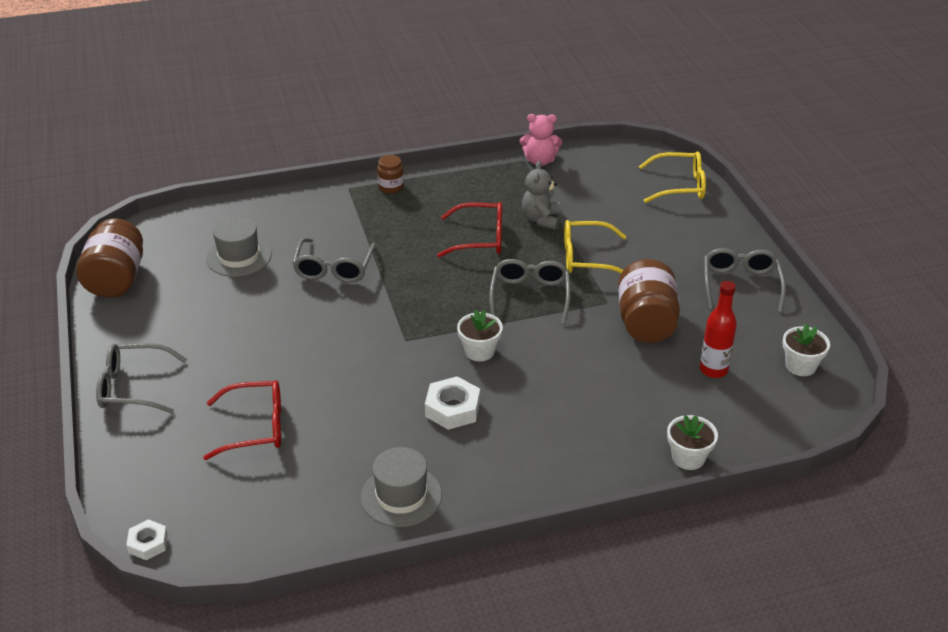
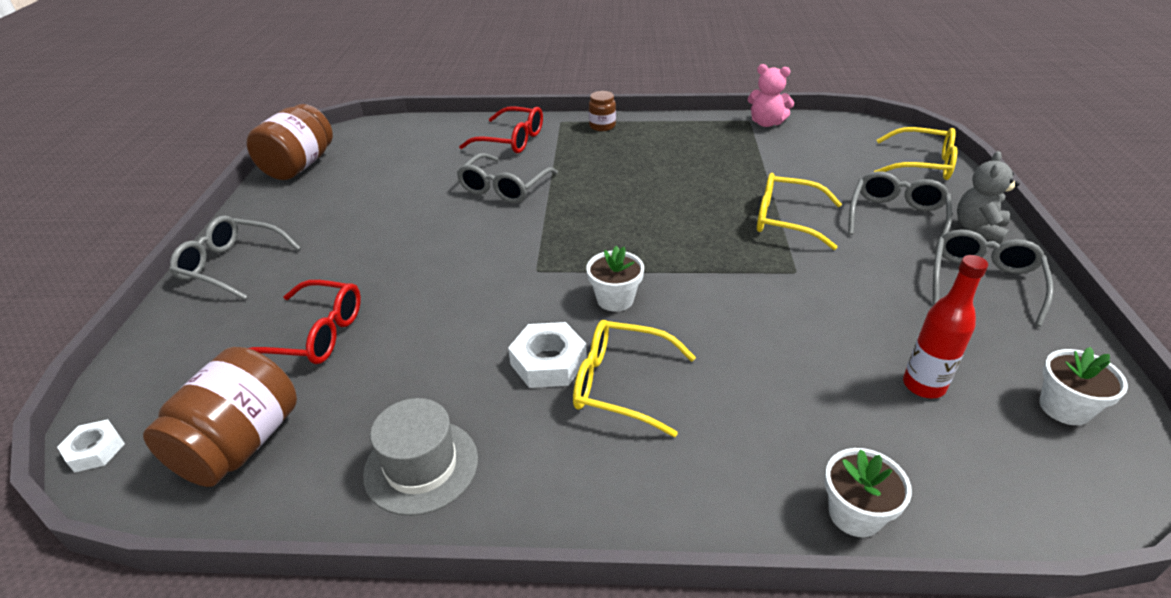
camera: 20 degrees right, 0 degrees up
grey hat [206,217,272,277] -> none
red glasses [437,202,502,258] -> red glasses moved to [459,106,543,153]
grey glasses [489,259,571,325] -> grey glasses moved to [848,171,952,251]
grey teddy bear [522,161,561,230] -> grey teddy bear moved to [957,151,1019,244]
brown jar [618,259,680,343] -> brown jar moved to [143,347,297,487]
none -> yellow glasses [573,320,696,437]

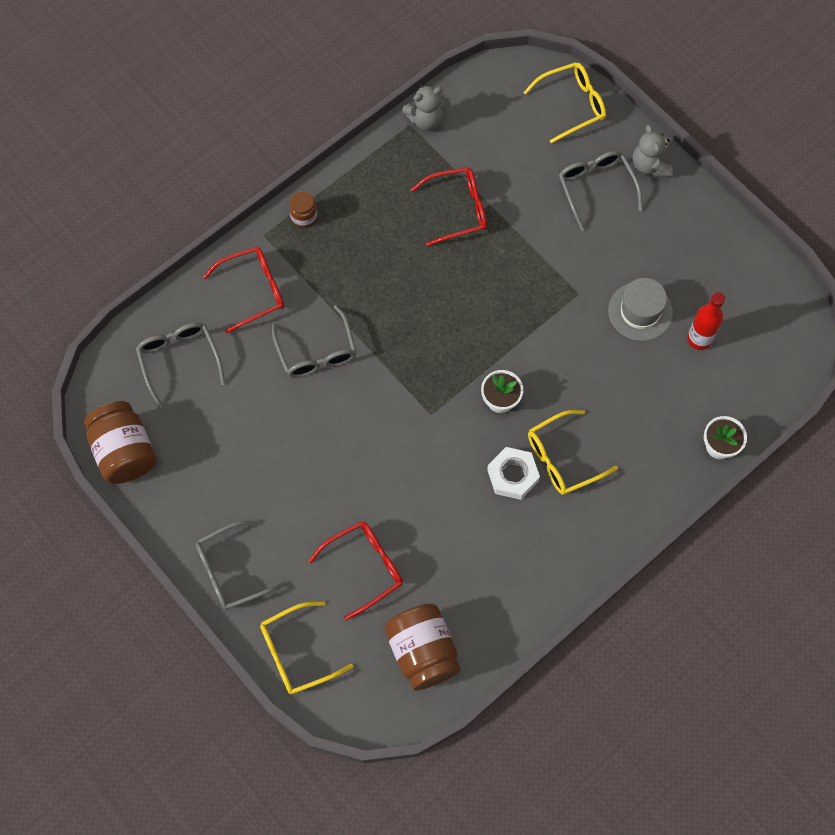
camera: 45 degrees left, 30 degrees up
white nut [57,419,125,472] -> none
grey hat [363,398,478,516] -> grey hat moved to [608,278,673,341]
pink teddy bear [748,64,794,127] -> grey teddy bear [402,85,445,131]
yellow glasses [757,173,842,250] -> yellow glasses moved to [260,602,353,694]
grey glasses [933,229,1054,327] -> grey glasses moved to [136,322,225,408]
white flower pot [1039,347,1128,425] -> none
none -> red glasses [411,167,487,246]

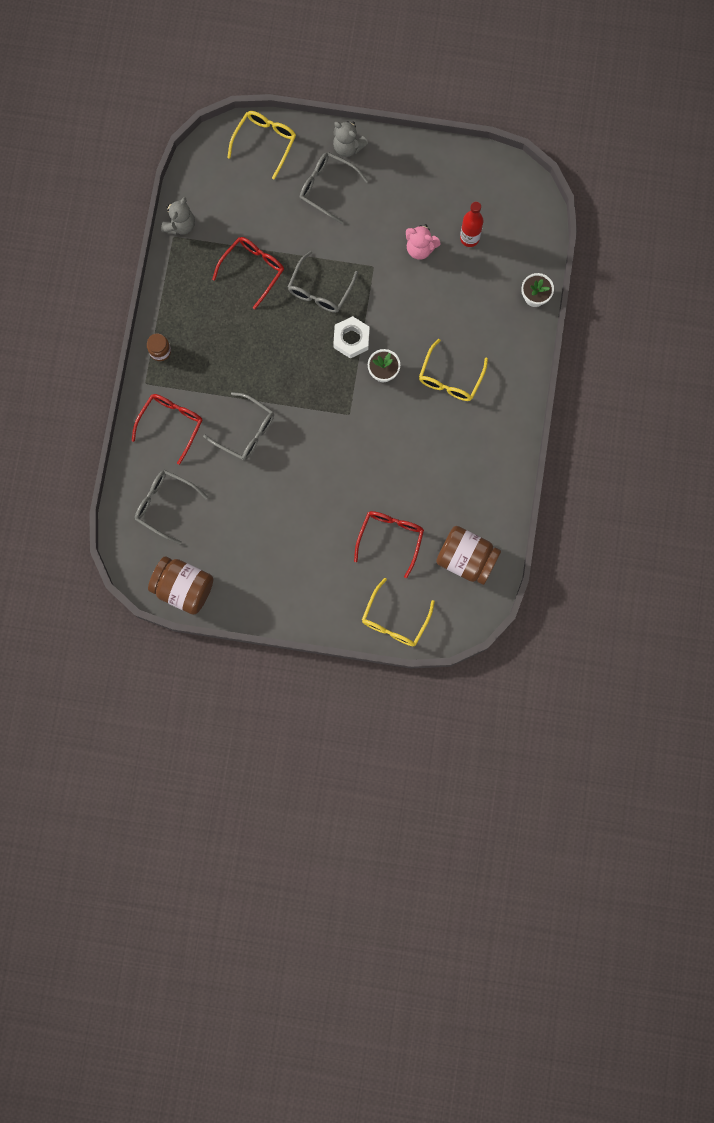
camera: 40 degrees left, 10 degrees up
grey glasses [196,521,287,610] -> grey glasses moved to [288,251,358,313]
white nut [487,447,540,500] -> white nut moved to [333,316,370,359]
grey hat [608,278,673,341] -> pink teddy bear [406,224,441,260]

